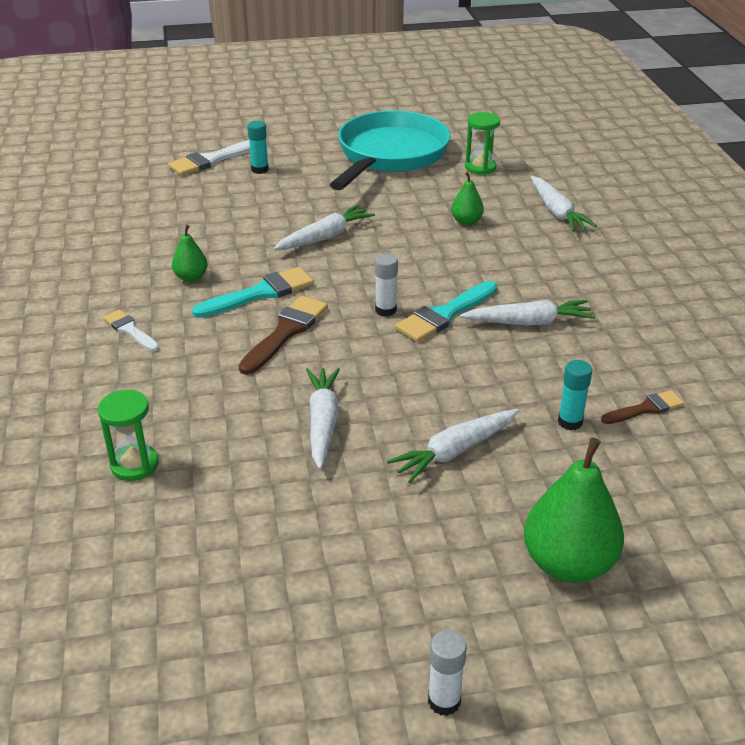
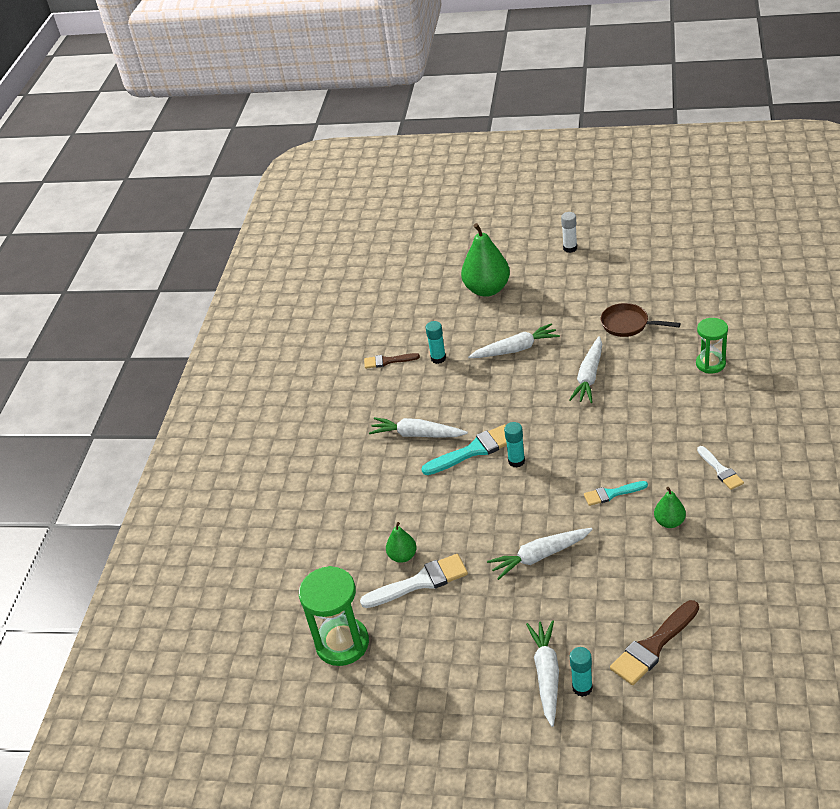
camera: 155 degrees left, 5 degrees up
white brush [168,140,250,176] -> white brush moved to [360,554,468,608]
turquoise brush [192,267,314,318] -> turquoise brush [584,481,648,506], size x0.61
brown brush [239,296,328,375] -> brown brush moved to [610,600,699,685]
turquoise pan [330,110,450,190] -> none
white glue stick [375,253,398,317] -> turquoise glue stick [504,422,525,468]
green hourglass [465,112,500,175] -> green hourglass [299,566,369,666], size x1.57
white carrot [531,176,597,232] -> white carrot moved to [526,620,559,727]
none -> brown pan [601,303,681,337]

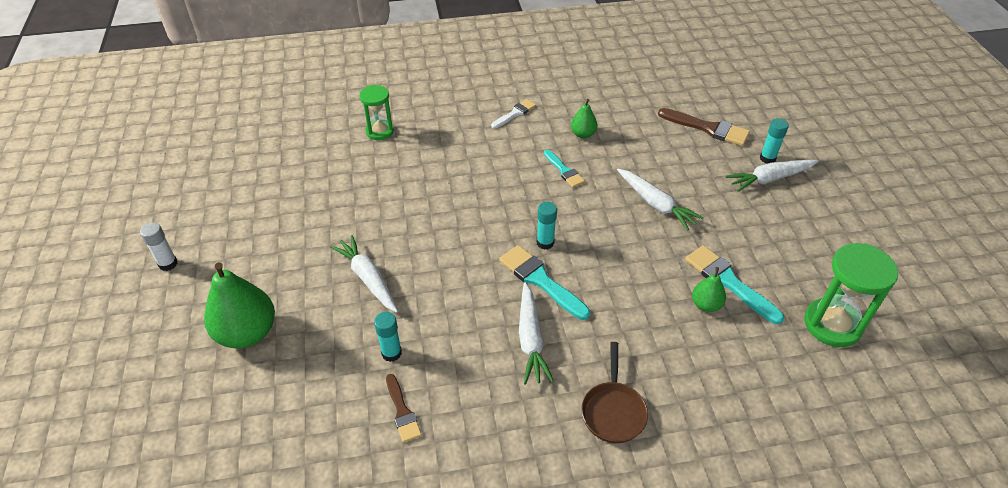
camera: 115 degrees left, 5 degrees up
white brush [360,554,468,608] -> turquoise brush [685,245,784,324]
white carrot [569,336,602,403] -> none
brown pan [601,303,681,337] -> brown pan moved to [581,342,648,443]

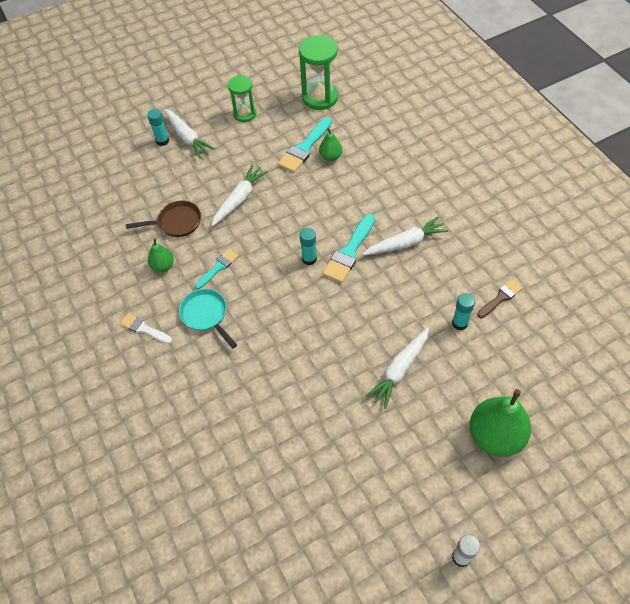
camera: 105 degrees left, 10 degrees up
green hourglass [359,85,394,140] -> green hourglass moved to [228,75,256,122]
brown pan [581,342,648,443] -> brown pan moved to [126,201,201,237]
brown brush [658,108,750,146] -> none
none -> turquoise pan [179,288,237,348]

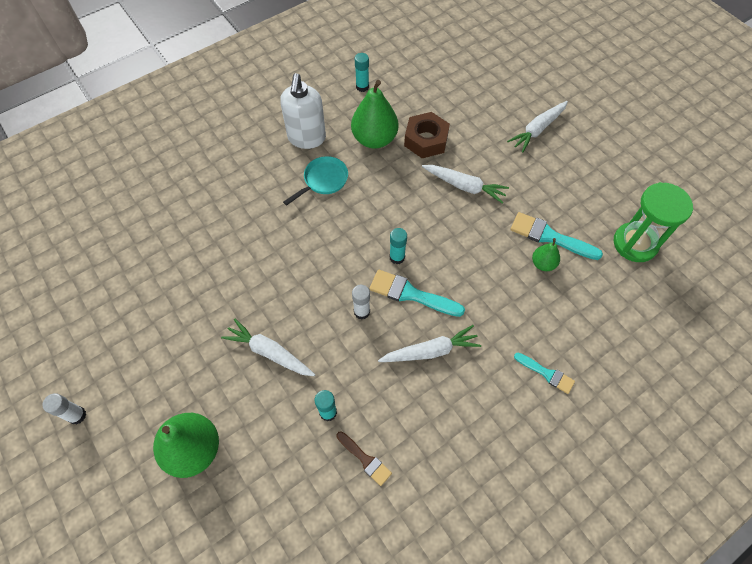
camera: 80 degrees right, 5 degrees up
white brush [120,313,172,344] -> white soap dispenser [280,73,326,149]
brown pan [126,201,201,237] -> brown nut [404,112,450,158]
turquoise glue stick [147,109,169,146] -> turquoise glue stick moved to [355,53,369,92]
green pear [148,238,174,272] -> green pear [351,80,398,148], size x1.94
turquoise brush [195,249,239,289] -> turquoise brush moved to [514,353,575,394]
green hourglass [228,75,256,122] -> none
white carrot [362,216,448,256] -> white carrot turned 75 degrees counterclockwise [378,325,481,362]
none -> white glue stick [352,285,370,319]

